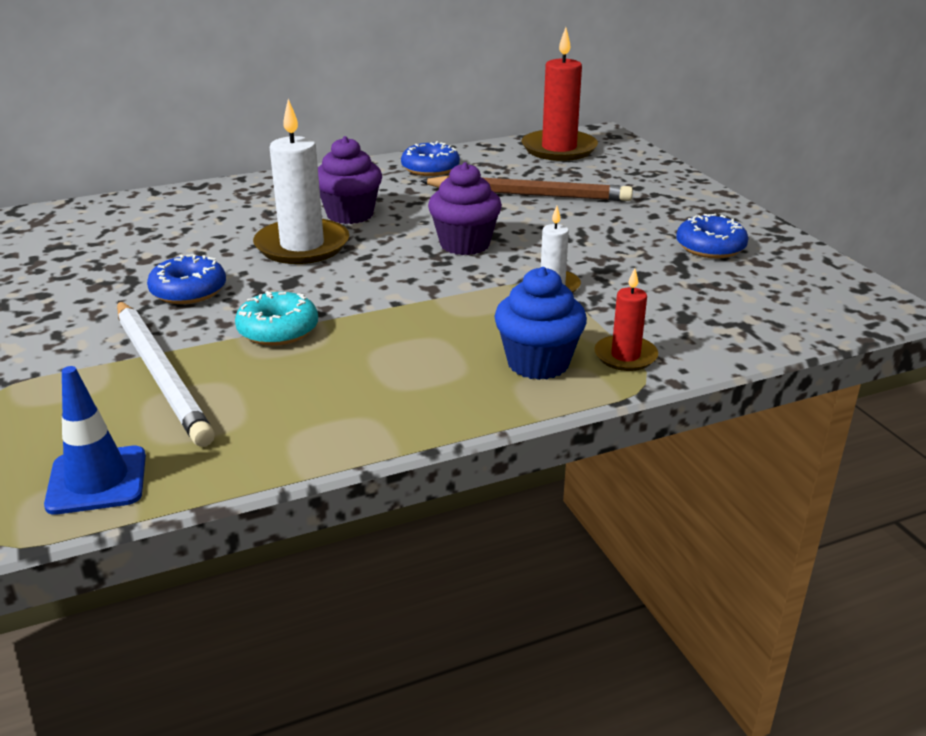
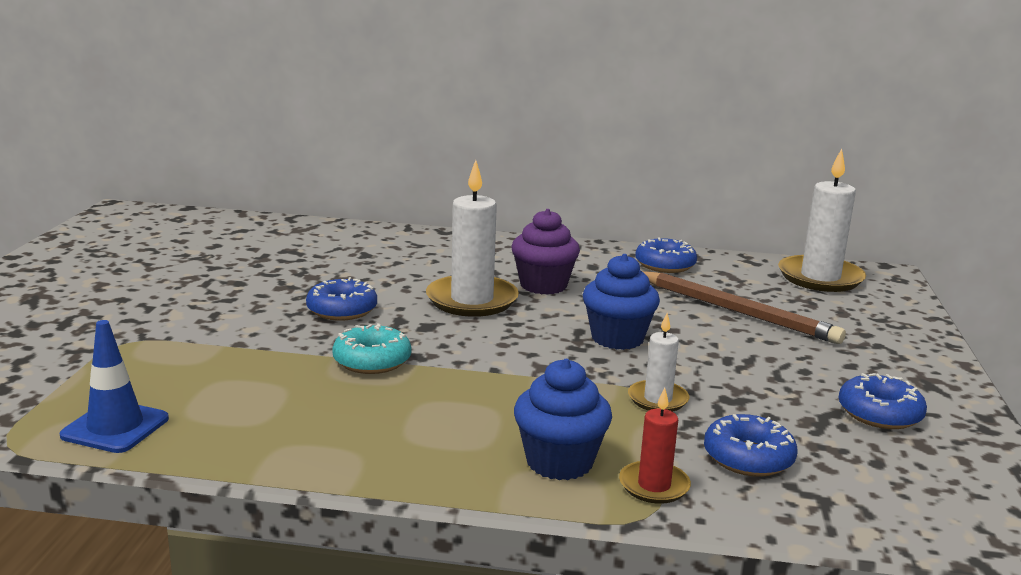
camera: 30 degrees right, 10 degrees down
white pencil [117,301,215,447] -> none
purple cupcake [428,162,502,255] -> blue cupcake [583,254,660,350]
red candle [522,27,598,161] -> white candle [778,149,866,292]
none -> blue donut [704,414,798,477]

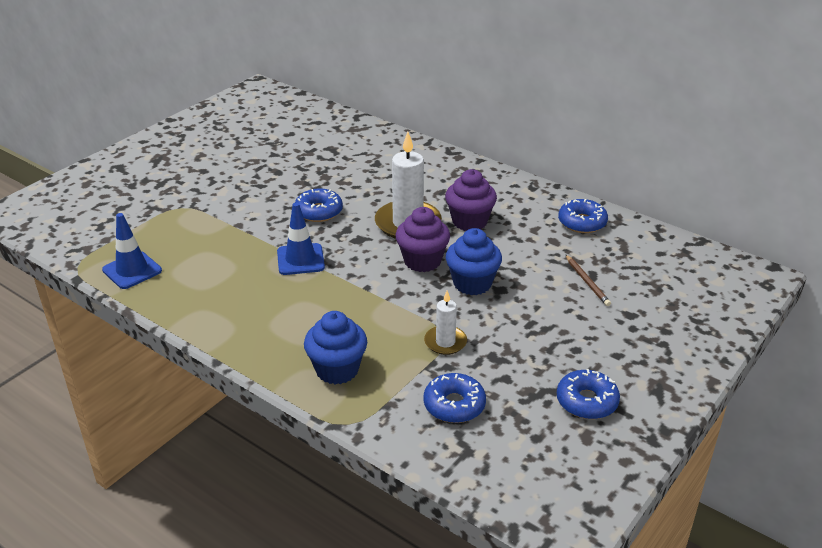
camera: 30 degrees right, 15 degrees up
turquoise donut [332,323,411,374] -> blue traffic cone [277,203,325,275]
red candle [619,388,691,504] -> none
brown pencil [642,271,846,344] -> brown pencil [565,254,611,306], size x0.48
white candle [778,149,866,292] -> none
none -> purple cupcake [396,207,450,272]

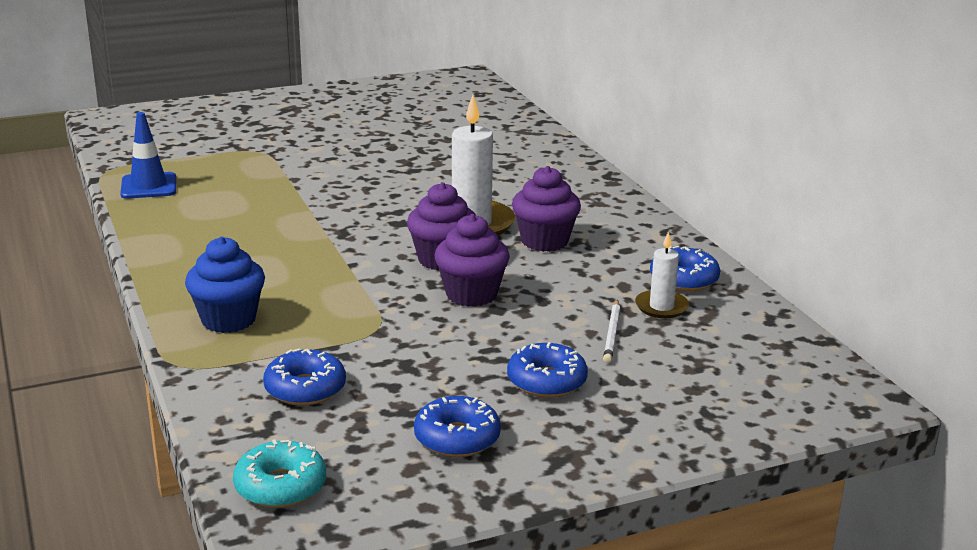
camera: 30 degrees right, 10 degrees down
blue traffic cone [277,203,325,275] -> none
blue donut [295,188,343,222] -> blue donut moved to [507,342,588,398]
white candle [424,291,467,355] -> white candle moved to [635,231,689,318]
blue cupcake [446,228,502,295] -> purple cupcake [434,214,510,307]
brown pencil [565,254,611,306] -> white pencil [603,300,620,363]
none -> turquoise donut [233,439,326,508]

